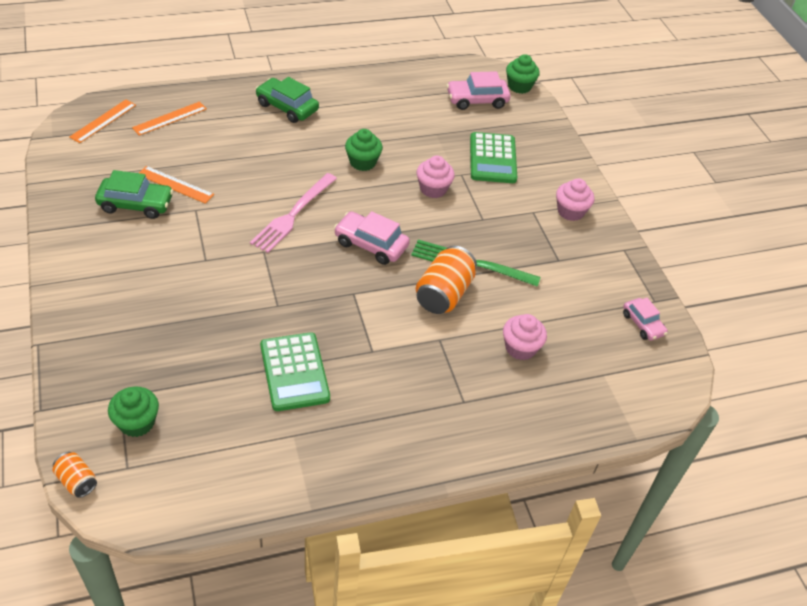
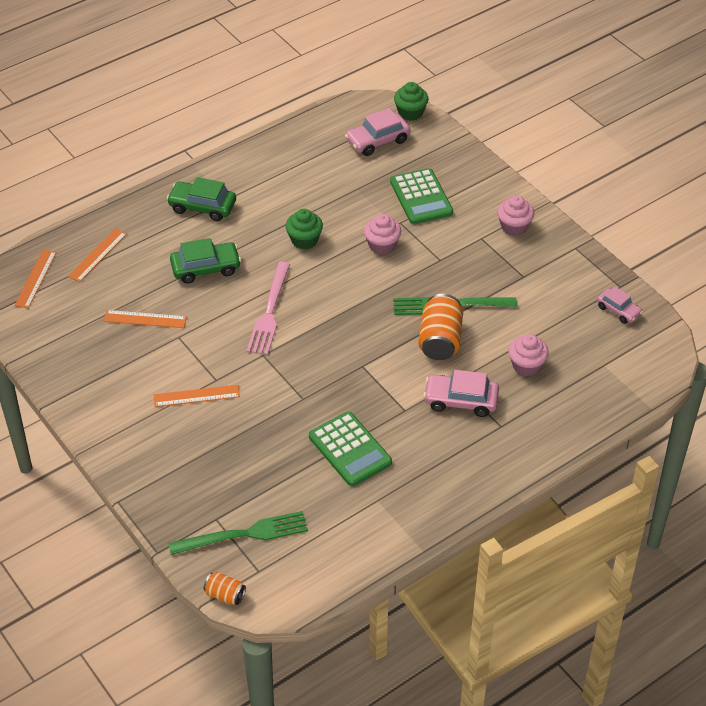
camera: 15 degrees left, 0 degrees up
green car [95,170,173,219] -> green car moved to [170,238,241,284]
green cupcake [108,387,159,437] -> green fork [168,511,308,555]
pink car [334,211,410,265] -> pink car moved to [423,370,499,417]
none -> orange ruler [154,385,240,407]

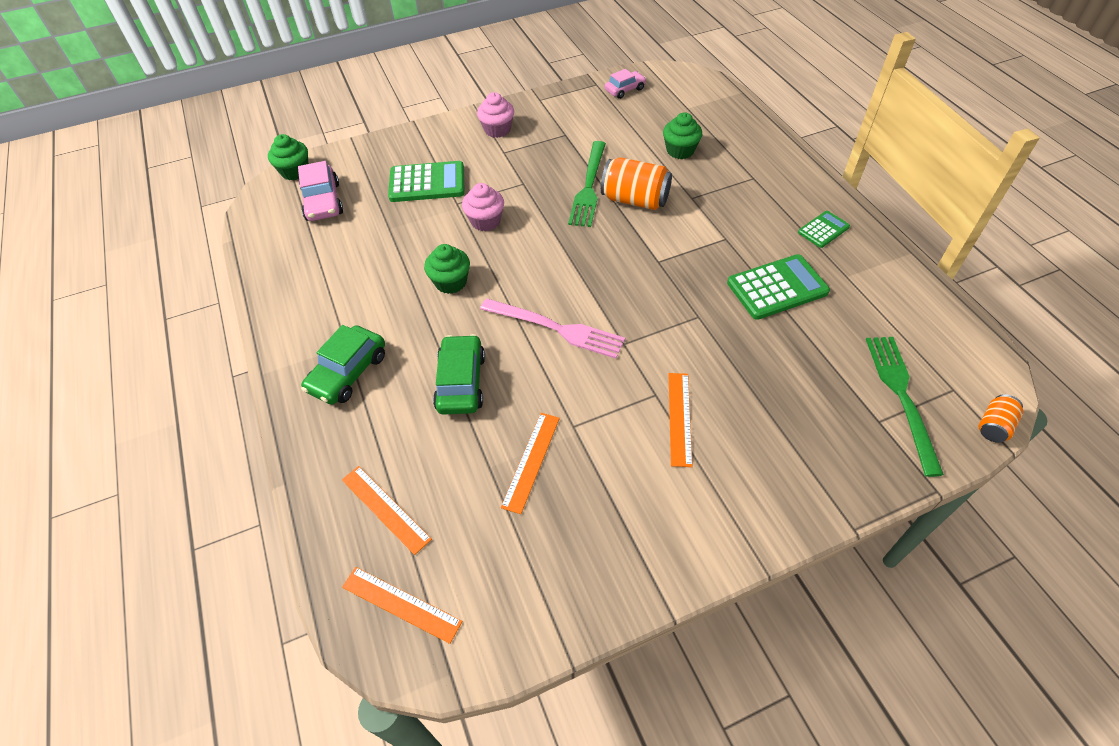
camera: 75 degrees left, 5 degrees up
pink car [423,370,499,417] -> none
pink cupcake [508,334,549,376] -> green cupcake [663,112,702,159]
none -> green calculator [798,211,850,248]

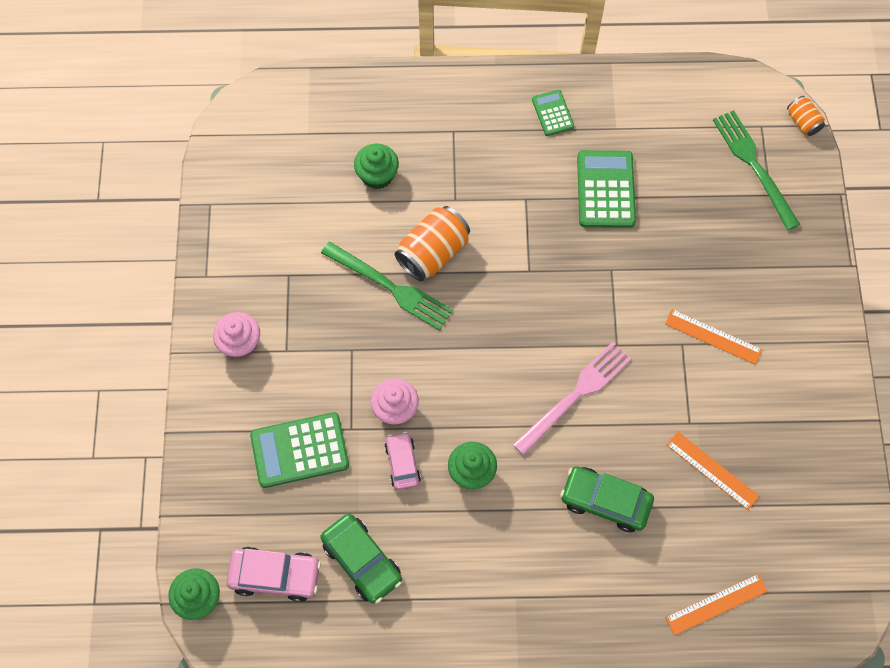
camera: 70 degrees left, 15 degrees up
green car [301,325,385,405] -> green car moved to [320,514,402,604]
orange ruler [342,567,463,644] -> none
green calculator [388,161,464,202] -> green calculator turned 120 degrees counterclockwise [250,412,349,488]
pink car [604,69,646,99] -> pink car moved to [384,432,421,490]
green fork [866,337,944,477] -> green fork turned 45 degrees clockwise [713,110,800,230]

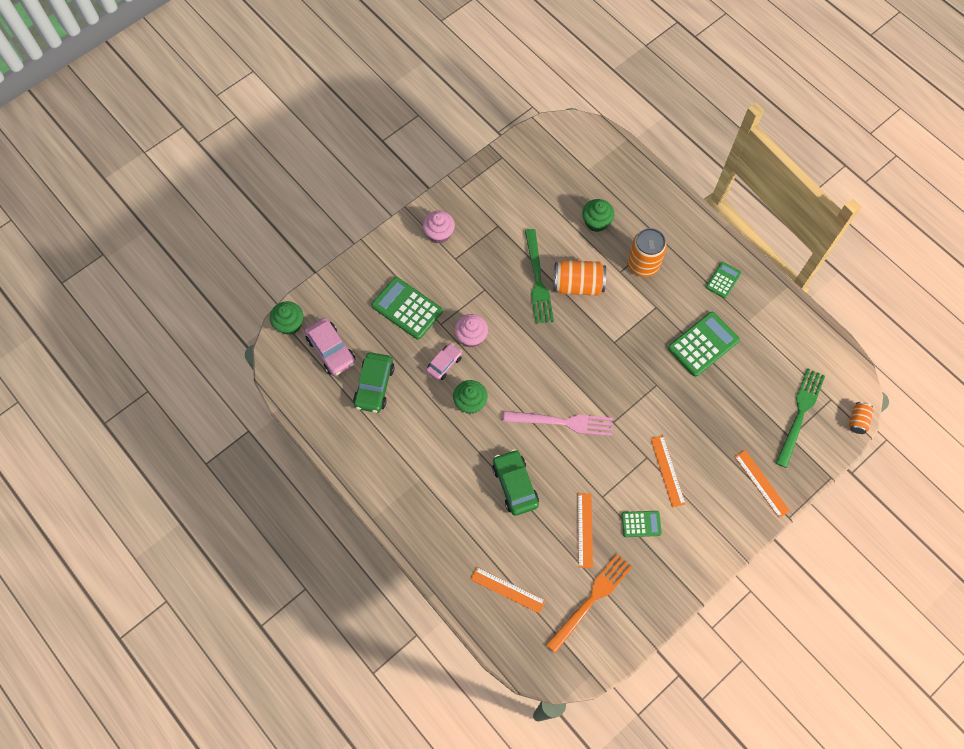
camera: 50 degrees right, 0 degrees up
none -> orange fork [546,554,632,653]
none -> green calculator [622,511,662,537]
none -> orange can [627,228,667,277]
none -> orange ruler [735,450,790,518]

